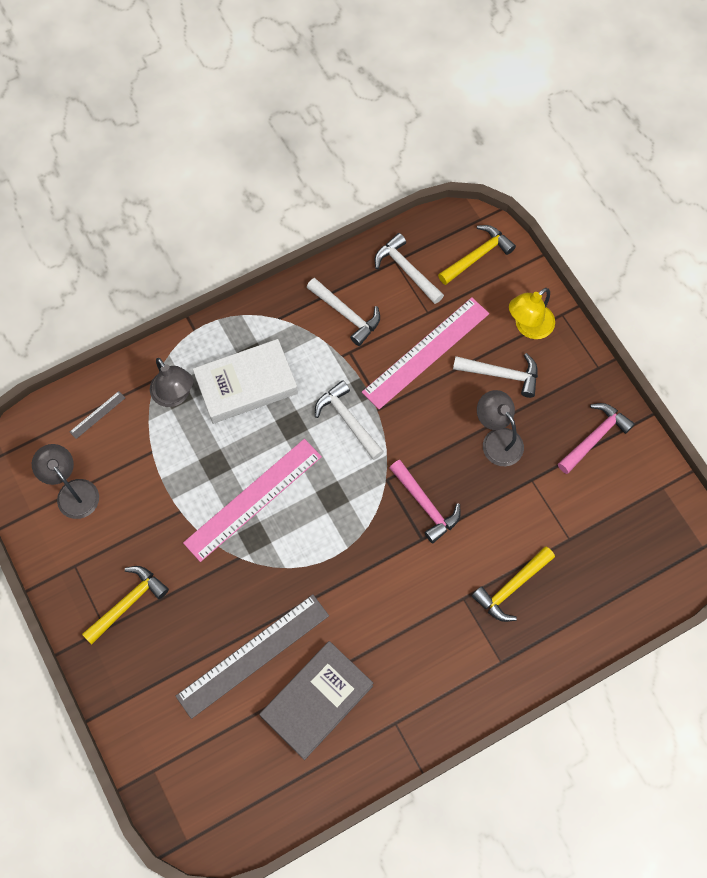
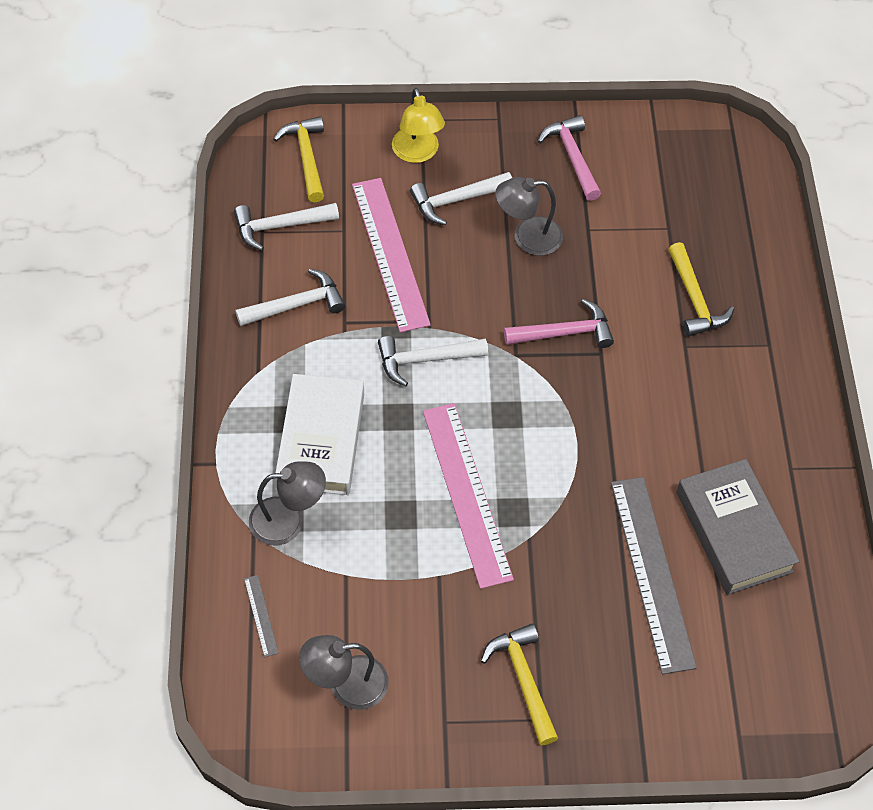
camera: 65 degrees left, 10 degrees down
white hammer [453,353,538,398] -> white hammer turned 150 degrees counterclockwise [410,172,512,226]

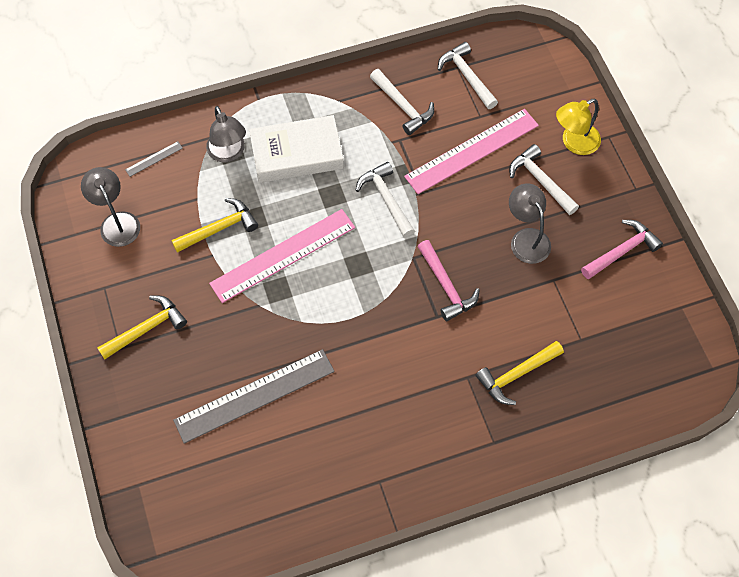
camera: 75 degrees right, 5 degrees up
yellow hammer [274,116,324,202] -> yellow hammer moved to [171,198,258,253]
grey book [676,459,800,595] -> none

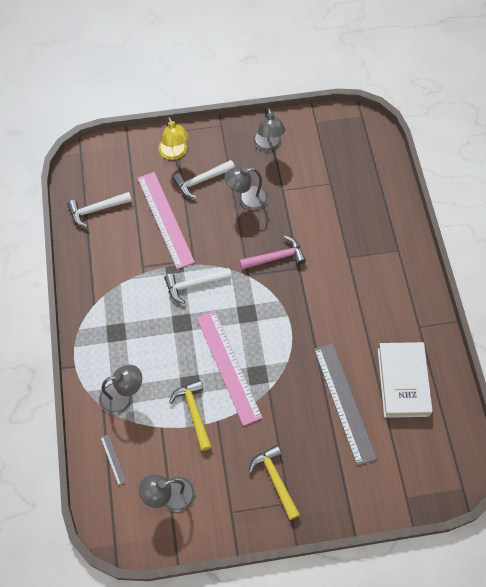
camera: 80 degrees left, 0 degrees up
white book [249,115,344,183] -> white book moved to [378,342,433,418]
white hammer [370,69,434,135] -> none
yellow hammer [476,341,564,405] -> none
pink hammer [581,220,663,279] -> grey lamp [253,108,285,151]

